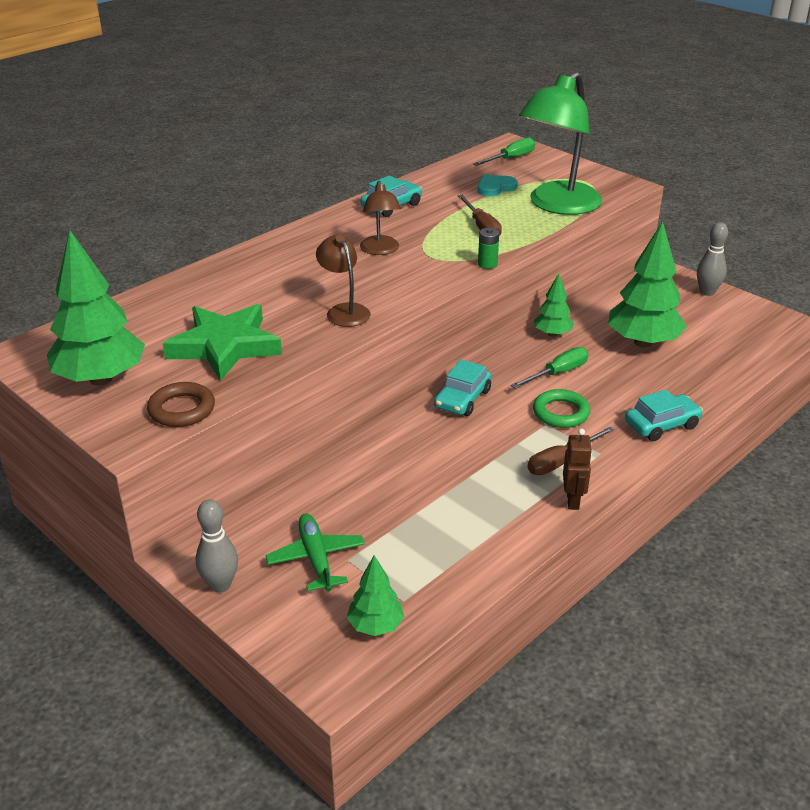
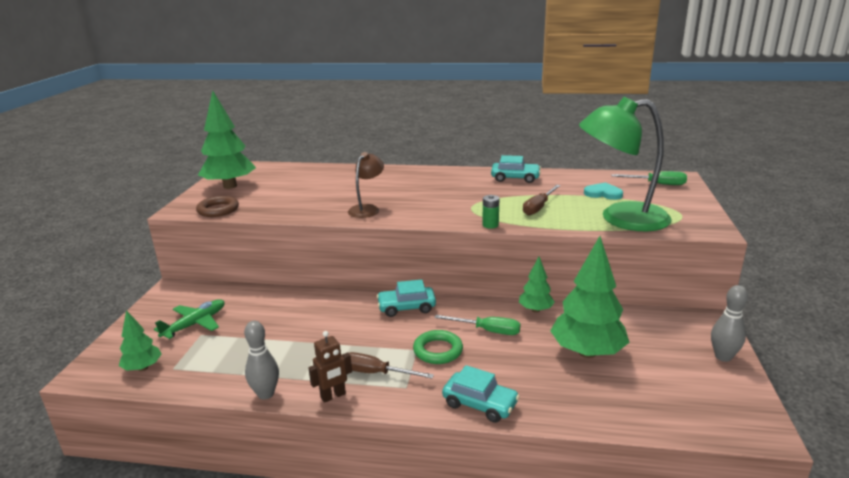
camera: 55 degrees right, 10 degrees down
green star [163,304,282,381] -> none
grey bowling pin [196,499,238,593] -> grey bowling pin moved to [244,321,279,400]
brown lamp [360,181,401,255] -> none

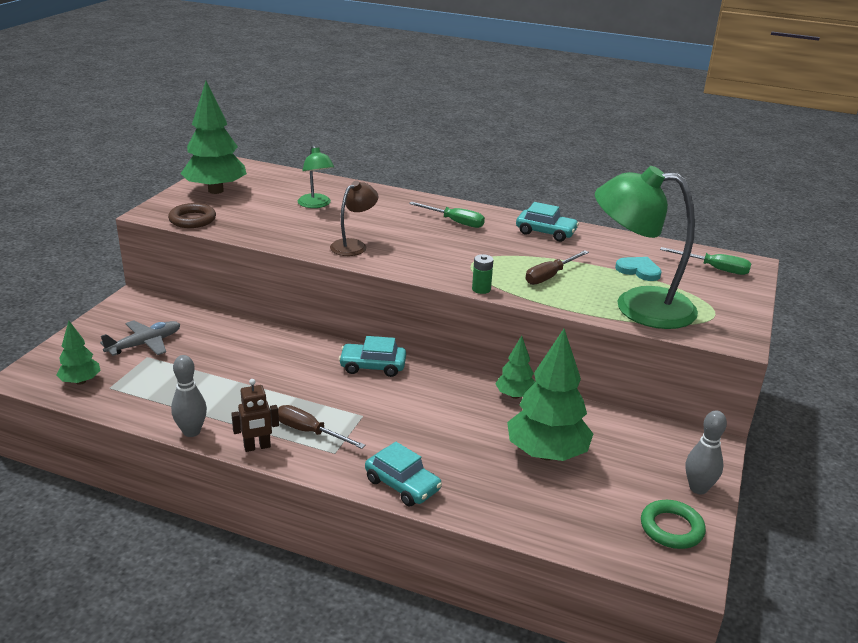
camera: 10 degrees right, 5 degrees up
green plane [154,299,225,339] -> grey plane [100,320,180,356]
green ring [413,330,463,364] -> green ring moved to [641,500,706,549]
green screwdriver [434,315,521,335] -> green screwdriver moved to [409,202,485,228]
none -> green lamp [298,145,334,208]

